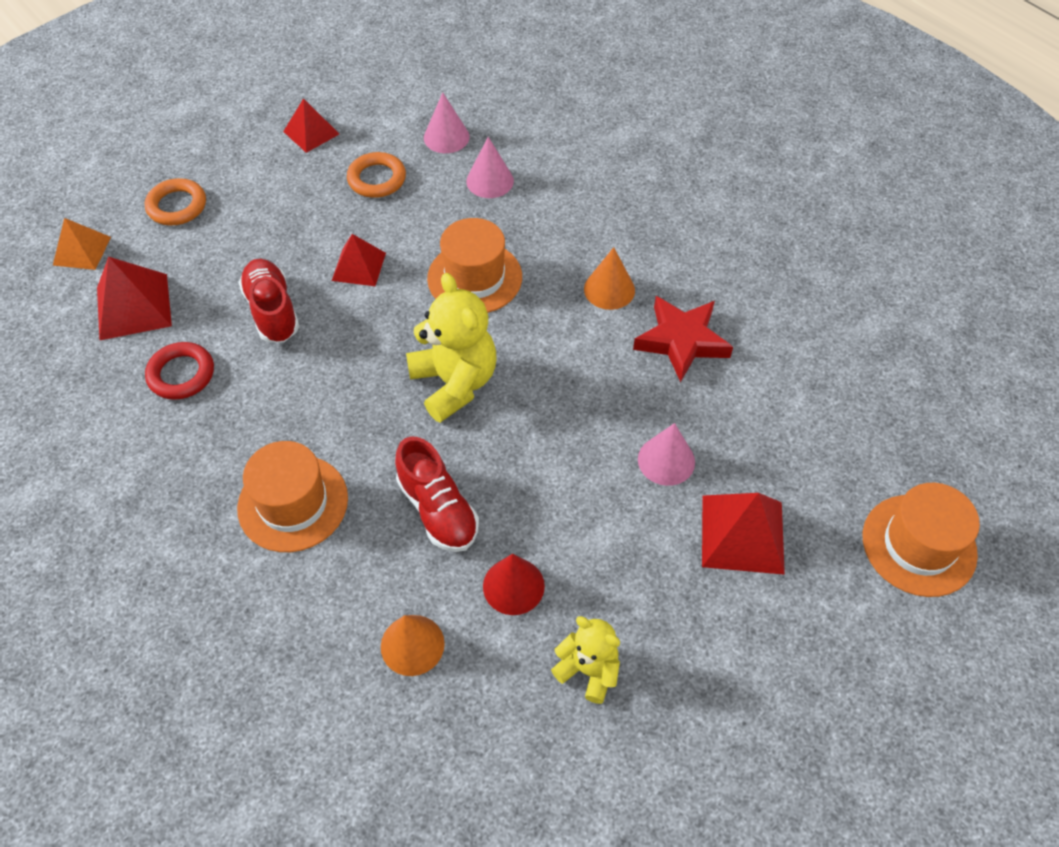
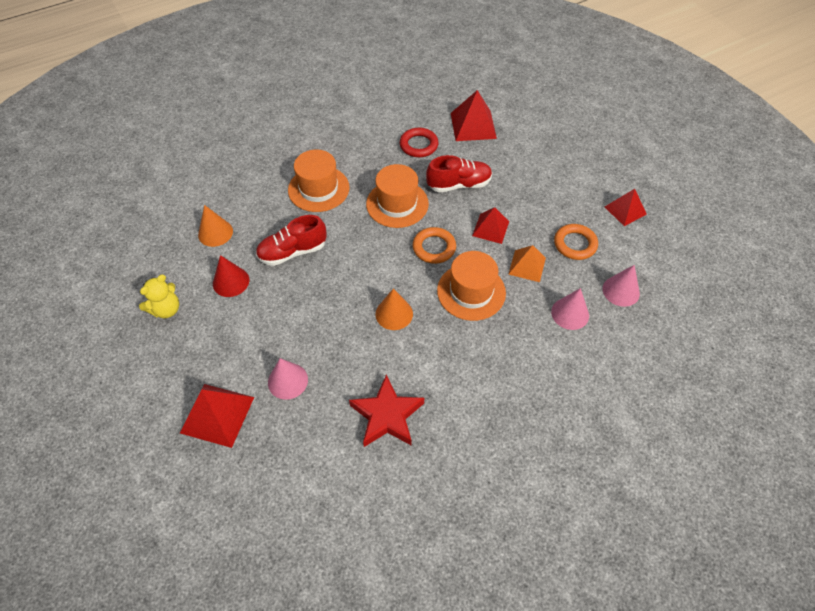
camera: 100 degrees right, 0 degrees up
orange pyramid [53,218,111,270] -> orange pyramid moved to [508,245,546,282]
orange ring [145,178,206,226] -> orange ring moved to [413,227,456,264]
yellow teddy bear [406,273,496,423] -> none
orange cone [584,247,635,310] -> orange cone moved to [375,288,413,330]
orange hat [863,483,980,597] -> orange hat moved to [366,164,429,228]

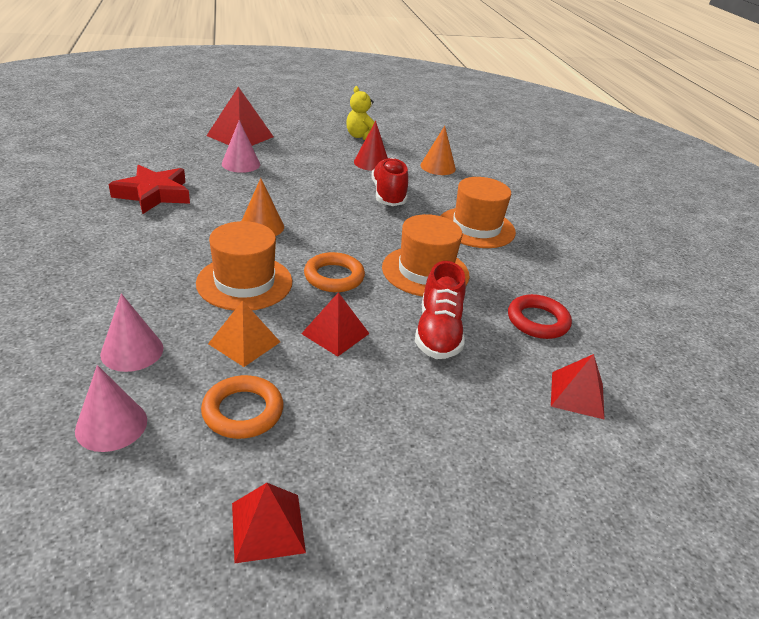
camera: 105 degrees right, 20 degrees down
red pyramid [451,90,497,141] -> red pyramid [551,354,605,420], size x0.66

